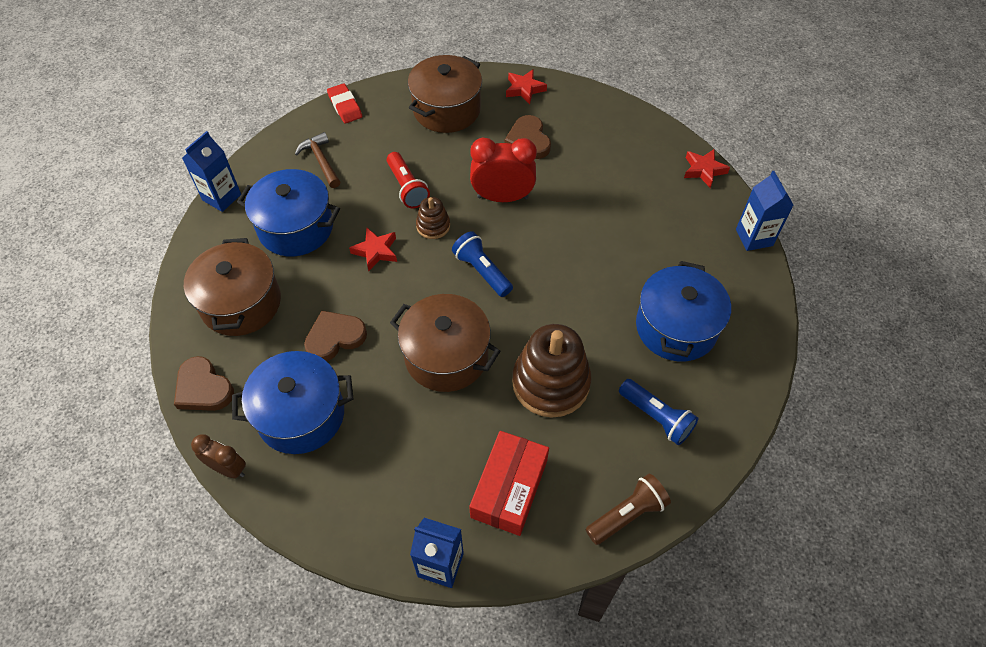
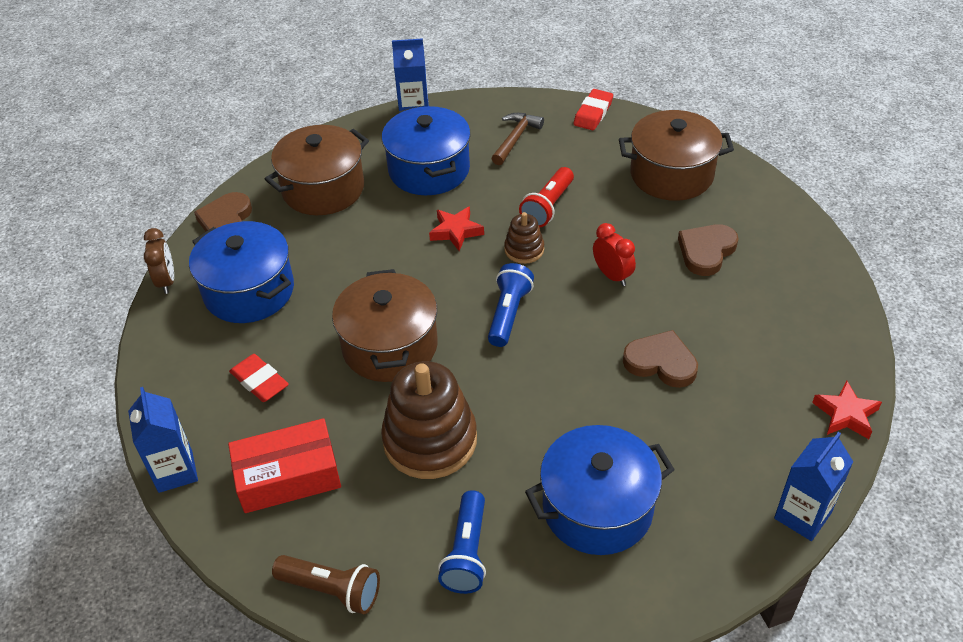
camera: 55 degrees right, 10 degrees down
brown heart [304,311,367,361] -> brown heart moved to [623,330,698,388]
red clock [470,138,537,202] -> red clock [593,223,636,286], size x0.61
red star [506,69,547,104] -> none
none -> red eraser [229,354,289,402]

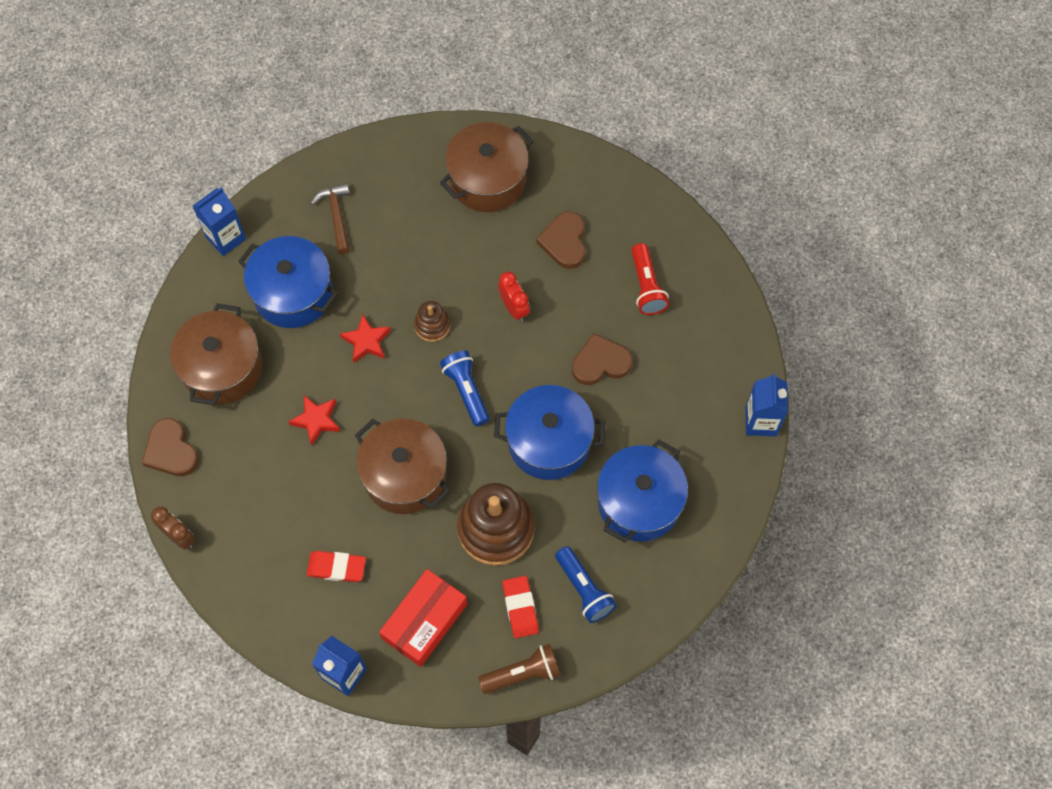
camera: 40 degrees left, 20 degrees up
blue pot [189,221,294,323] -> blue pot moved to [494,385,606,480]
red flashlight [519,167,574,227] -> red flashlight moved to [631,243,669,315]
red eraser [573,89,613,130] -> red eraser moved to [502,576,539,638]
red clock [593,223,636,286] -> red clock turned 45 degrees clockwise [498,272,530,322]
red star [812,381,882,439] -> red star moved to [288,395,340,445]

